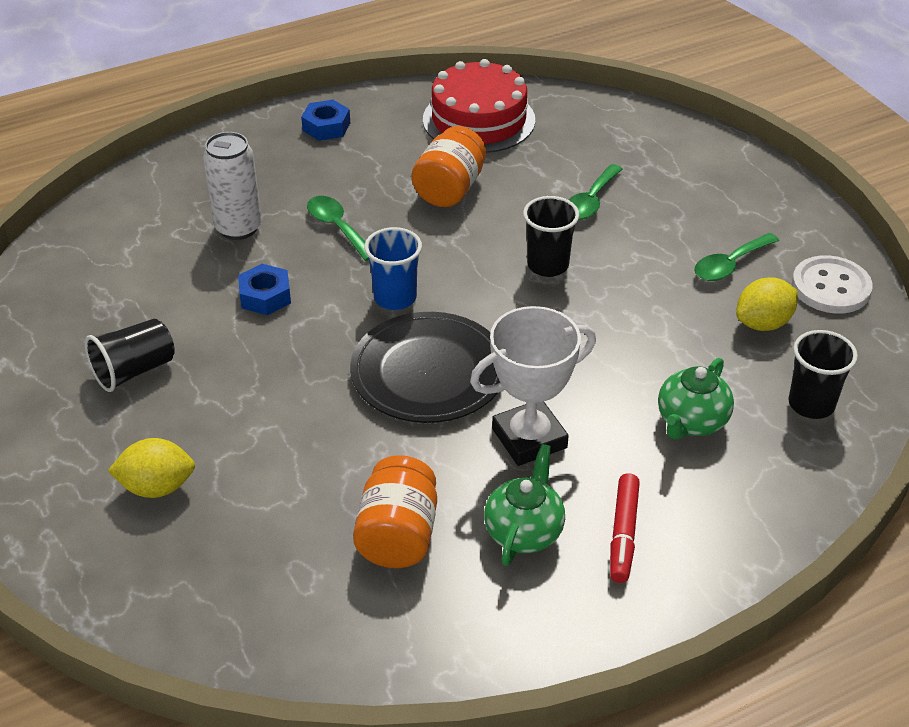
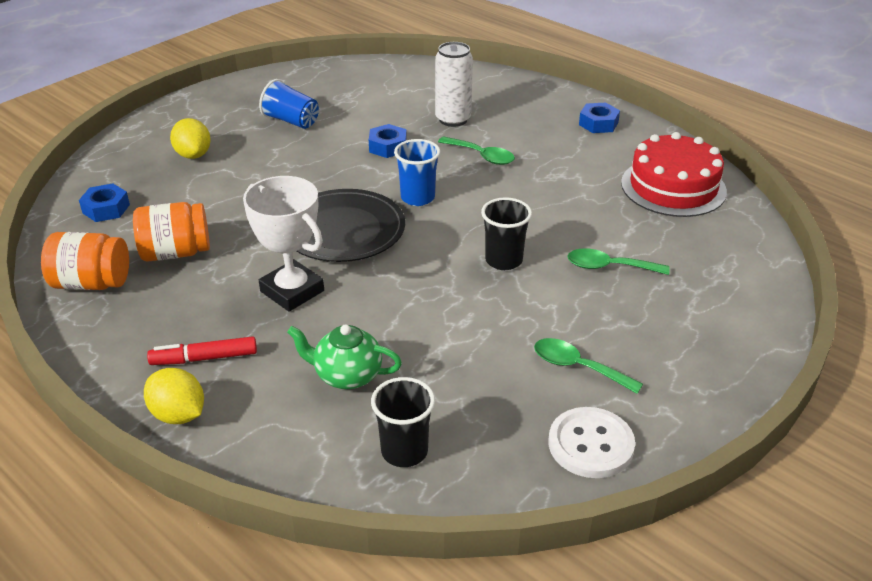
camera: 70 degrees right, 5 degrees down
black cup [85,319,175,392] -> blue cup [259,79,319,129]
green spoon [307,196,369,261] -> green spoon turned 90 degrees clockwise [438,137,515,165]
orange jar [411,126,486,207] -> orange jar moved to [41,232,129,290]
green teapot [484,444,565,566] -> none
yellow lemon [736,277,798,331] -> yellow lemon moved to [144,368,204,424]
none -> blue nut [79,183,130,222]

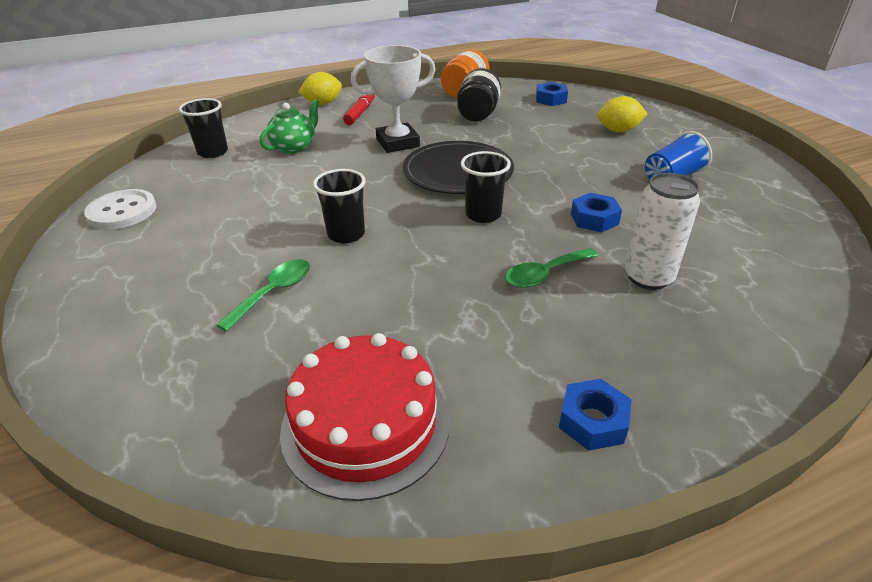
camera: 115 degrees right, 0 degrees up
orange jar [133,202,210,262] -> black jar [457,68,501,121]
blue cup [394,139,440,206] -> black cup [461,151,511,223]
green spoon [534,338,643,394] -> none

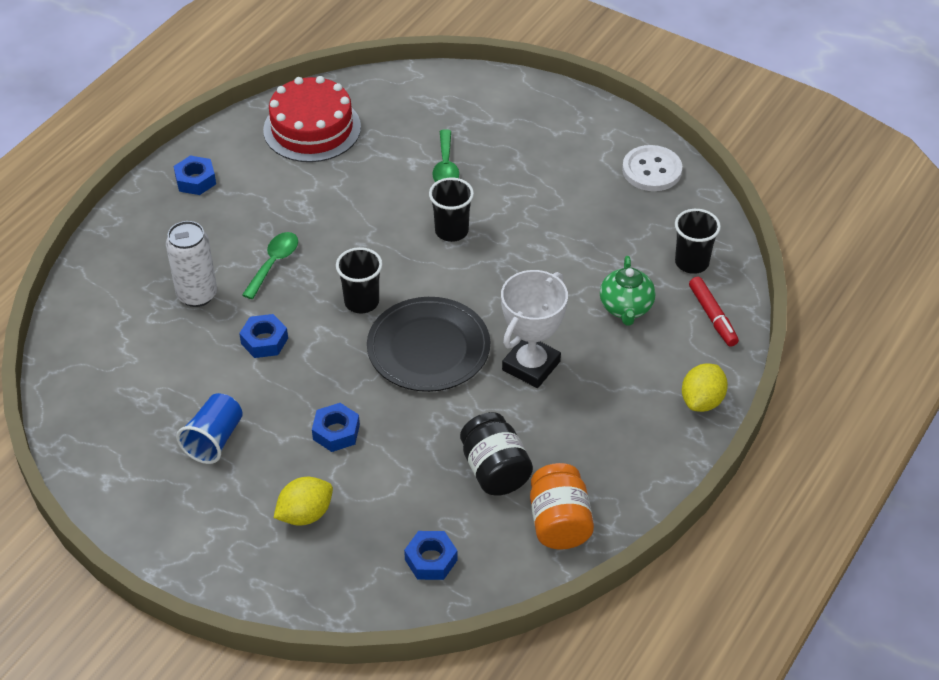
camera: 145 degrees right, 10 degrees up
red marker [343,89,375,125] -> red marker moved to [689,277,739,347]
none -> blue nut [312,403,360,452]

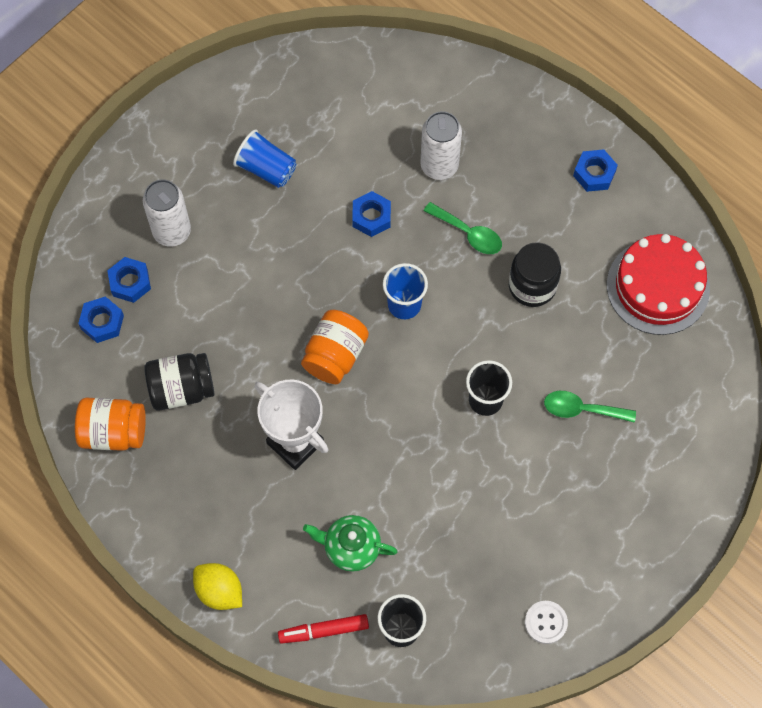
camera: 100 degrees right, 20 degrees up
yellow lemon [274,477,333,526] -> white can [143,179,191,247]
blue nut [312,403,360,452] -> blue nut moved to [107,257,151,303]
black cup [336,247,383,314] -> blue cup [383,263,428,319]
black plate [367,297,490,392] -> orange jar [301,310,369,384]
white button [622,145,682,191] -> white button [525,601,568,644], size x0.65
none -> black jar [509,242,561,307]

